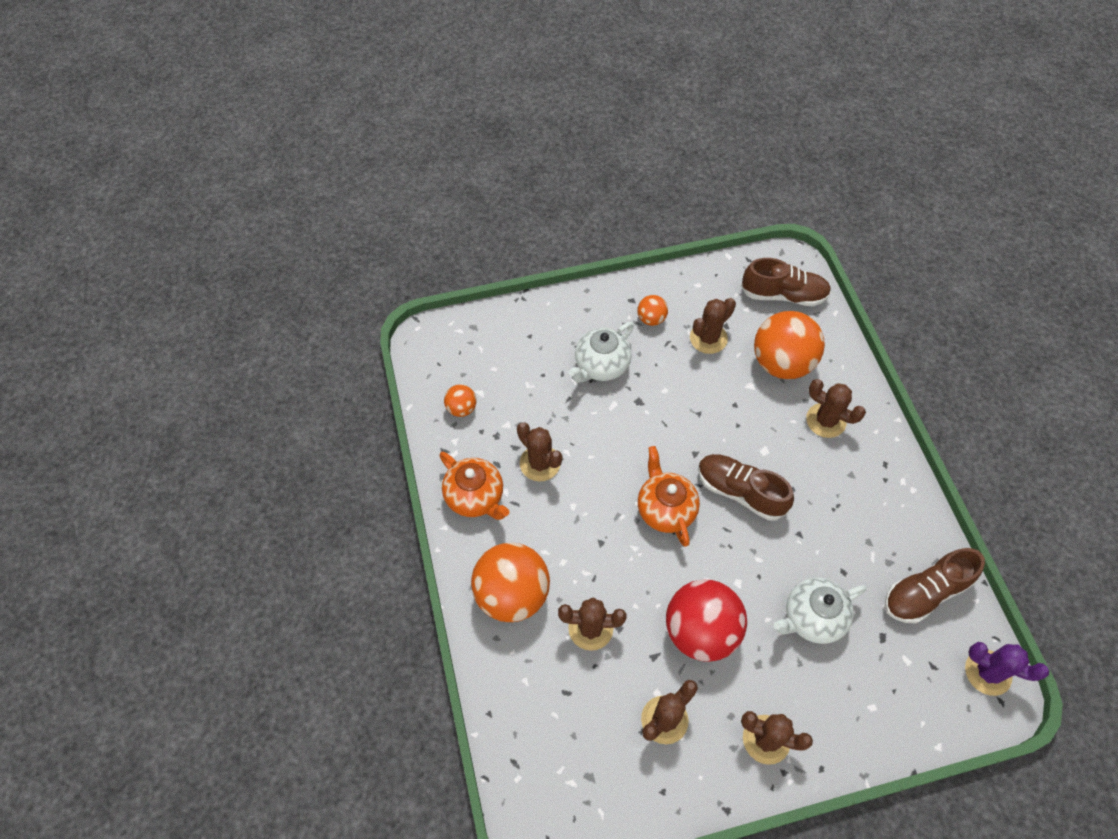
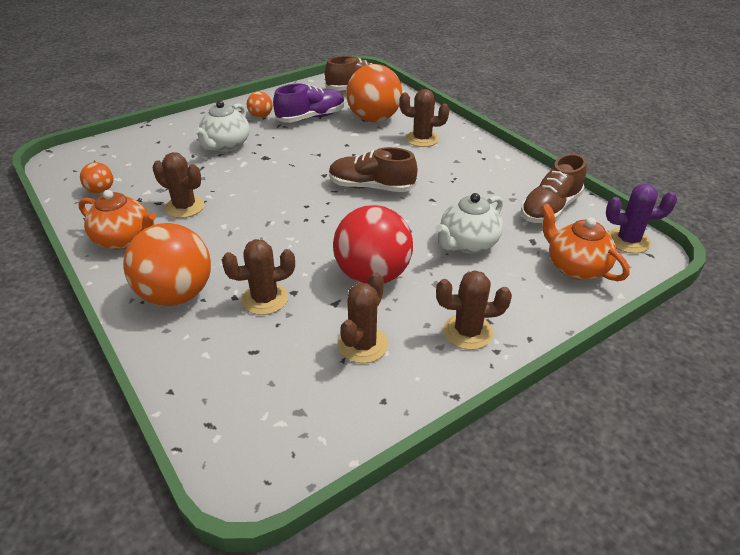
camera: 20 degrees left, 20 degrees down
orange teapot [638,446,700,547] -> orange teapot moved to [541,203,630,281]
brown cactus [690,298,736,354] -> purple shoe [273,83,345,123]

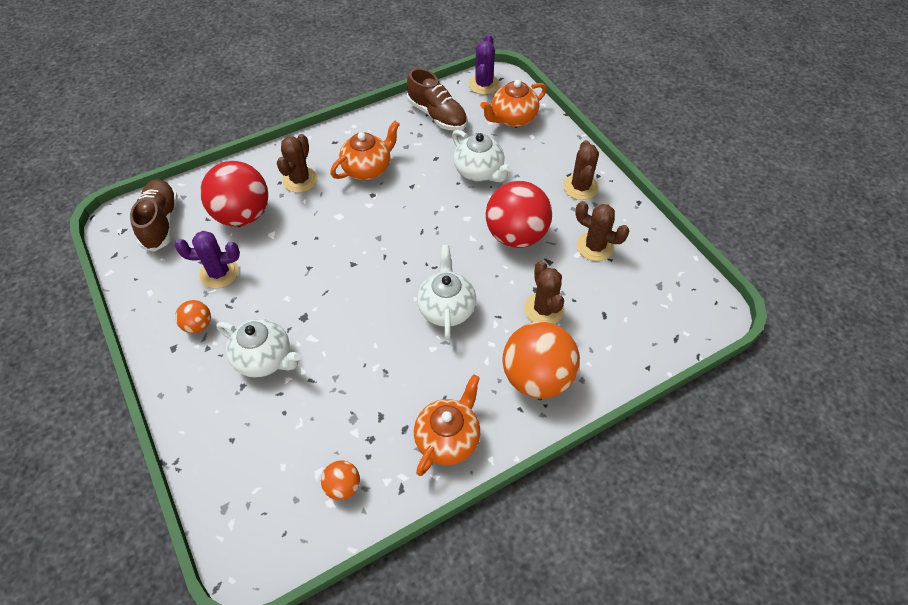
camera: 85 degrees left, 15 degrees up
brown cactus [152,152,205,218] -> none
purple shoe [273,83,345,123] -> purple cactus [174,231,240,289]
brown shoe [329,147,417,192] -> none
orange ball [346,64,402,122] -> red ball [200,161,268,226]
none -> orange teapot [330,121,400,180]
none -> white teapot [417,245,476,340]

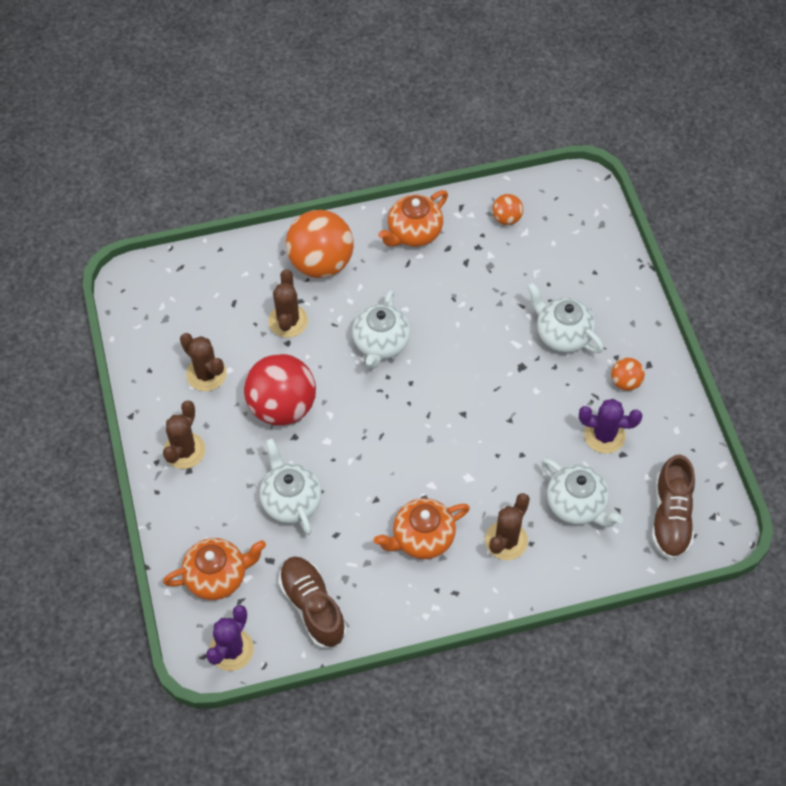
camera: 165 degrees left, 5 degrees up
red ball [200,161,268,226] -> white teapot [541,458,623,527]

